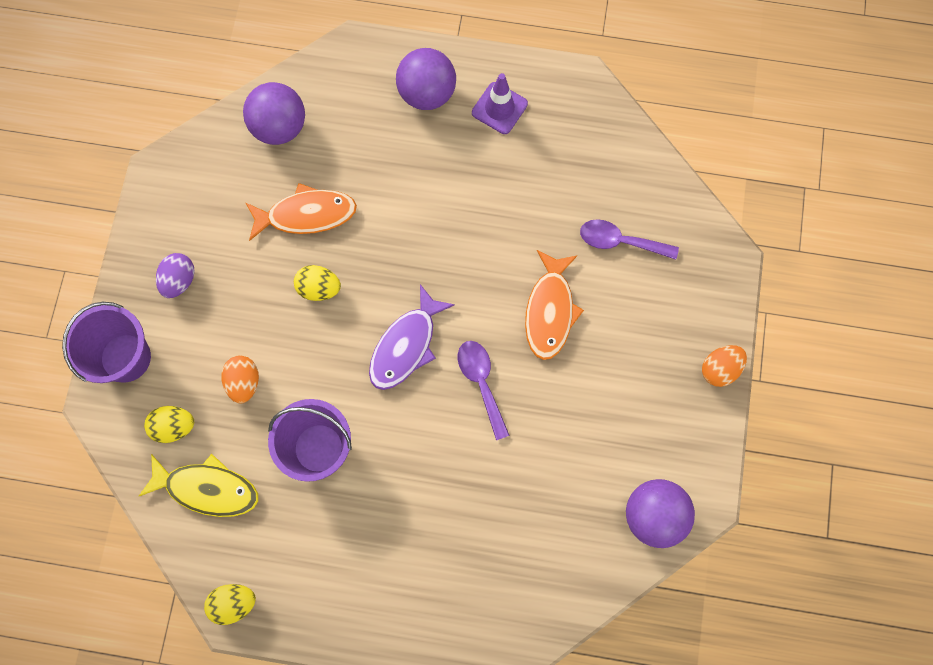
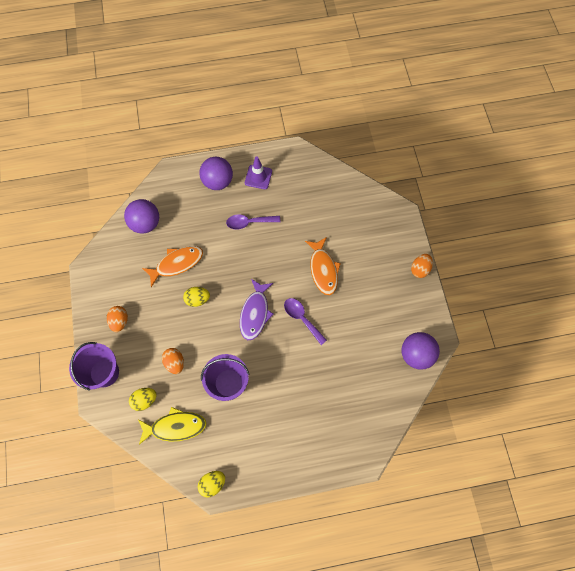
camera: 20 degrees left, 5 degrees down
purple egg [156,253,195,298] -> orange egg [107,306,128,332]
purple spoon [580,219,679,260] -> purple spoon moved to [226,215,281,230]

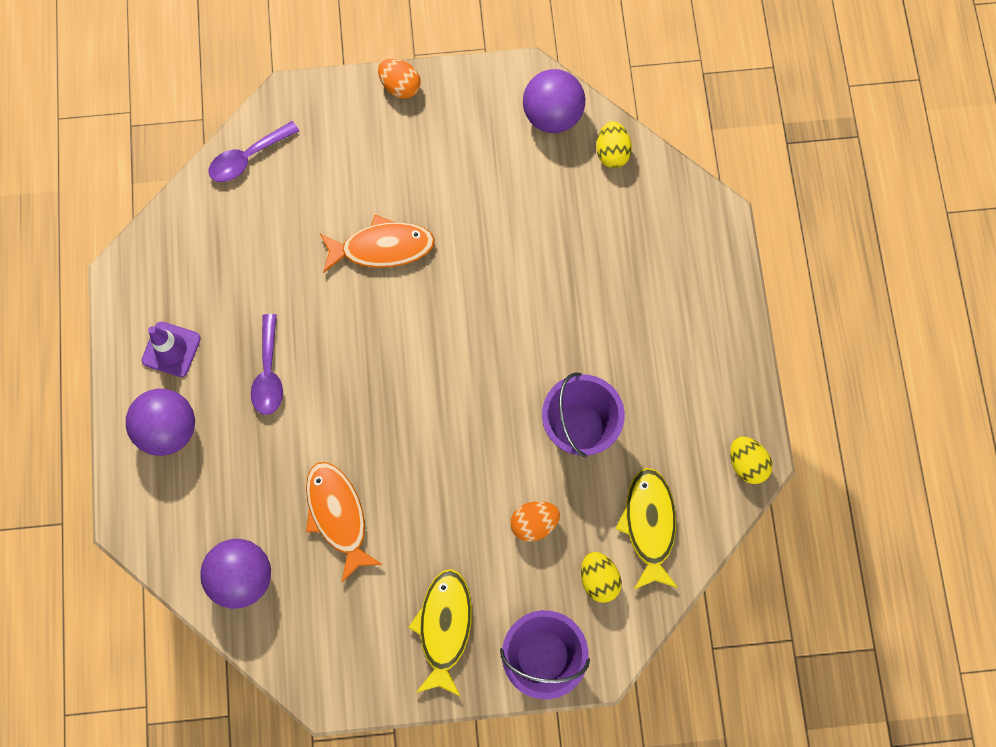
camera: 85 degrees left, 5 degrees up
orange egg [107,306,128,332] -> yellow fish [408,569,472,697]
yellow egg [183,287,210,307] -> yellow egg moved to [596,121,632,168]
purple fish [240,279,273,340] -> none
purple spoon [284,298,327,345] -> purple spoon moved to [208,121,299,182]

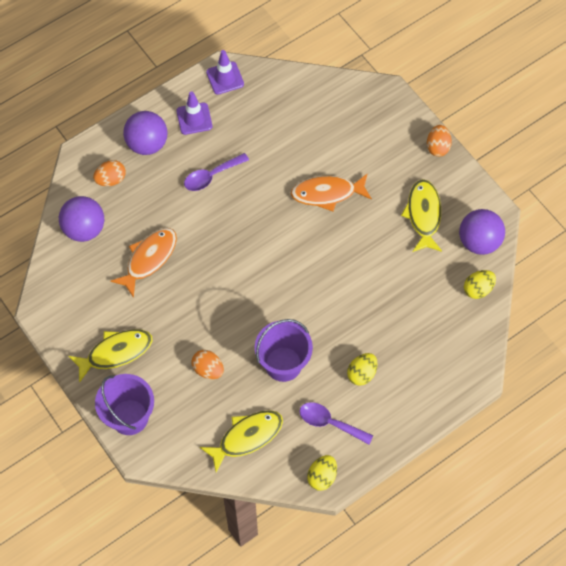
camera: 60 degrees right, 10 degrees down
purple spoon [208,121,299,182] -> purple spoon moved to [299,402,373,444]
orange fish [320,215,435,273] -> orange fish turned 120 degrees clockwise [291,173,372,212]
yellow egg [581,552,622,603] -> yellow egg moved to [347,353,378,386]
none -> orange egg [93,160,126,186]
none -> purple traffic cone [206,50,244,95]
none -> yellow fish [401,179,442,252]

